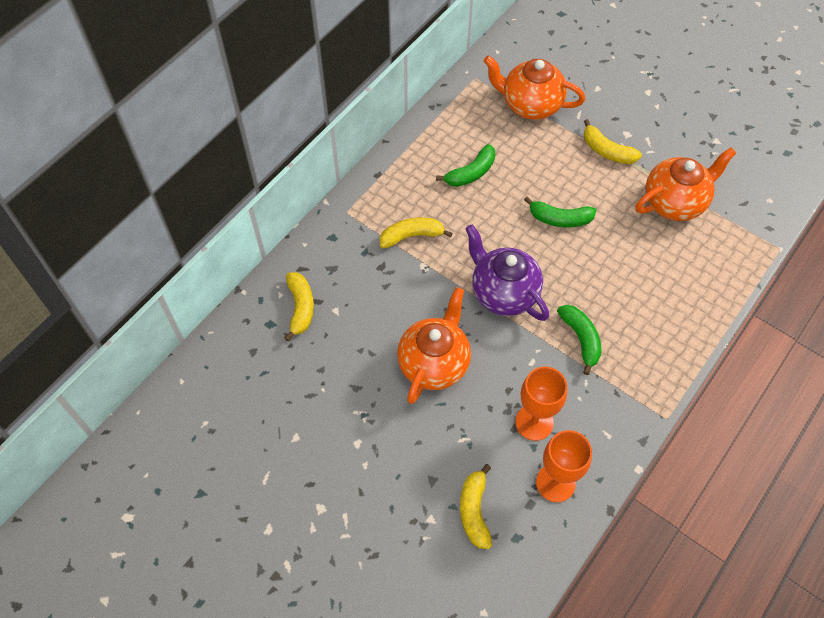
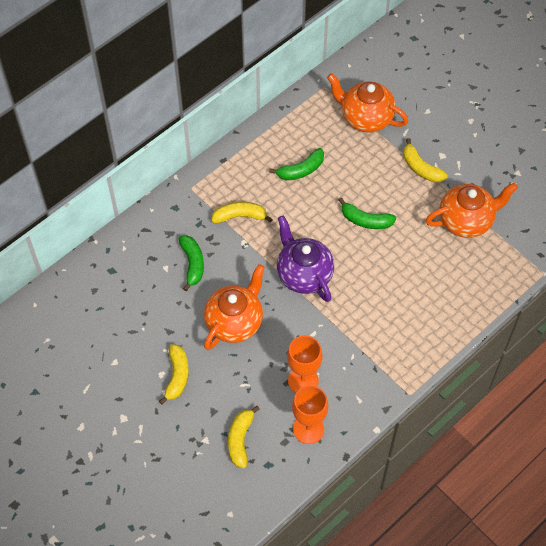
camera: 10 degrees right, 0 degrees up
yellow banana [284,272,314,341] -> yellow banana moved to [159,344,189,405]
green banana [557,305,601,375] -> green banana moved to [178,235,204,291]

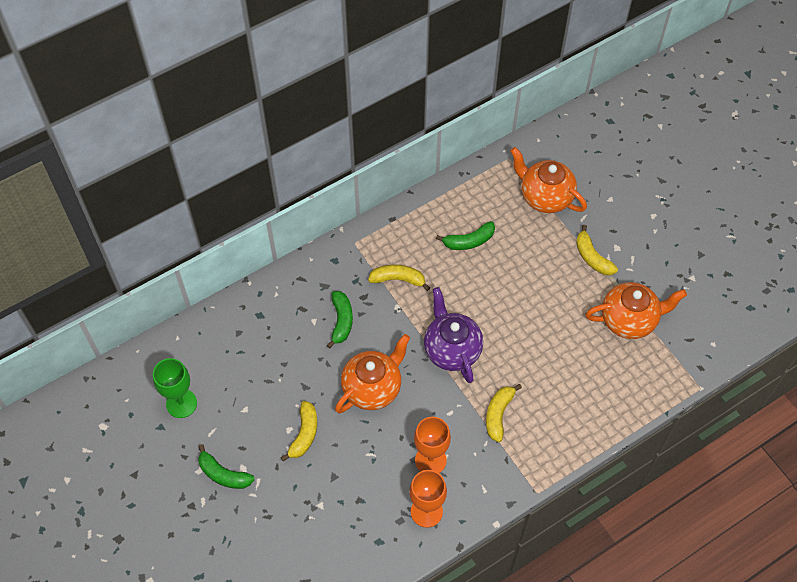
camera: 10 degrees right, 0 degrees up
yellow banana [228,405,260,469] -> yellow banana moved to [486,384,522,442]
green banana [339,197,396,229] -> green banana moved to [198,444,255,489]
none -> green goblet [153,358,197,418]

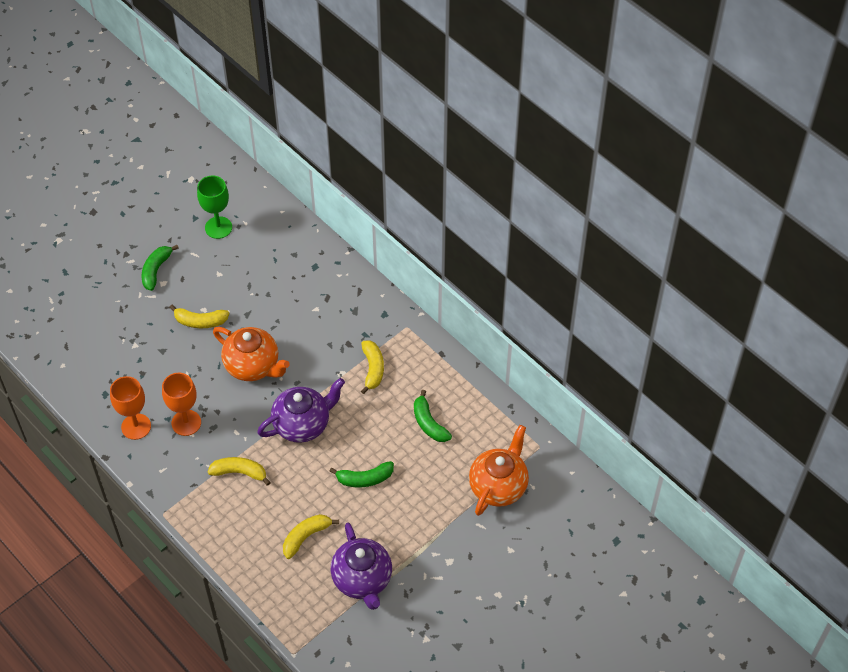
camera: 80 degrees right, 5 degrees down
green banana [327,291,353,349] -> green banana moved to [329,461,394,487]
yellow banana [576,225,618,275] -> yellow banana moved to [283,514,339,559]
orange teapot [585,282,687,339] -> purple teapot [331,523,392,610]

